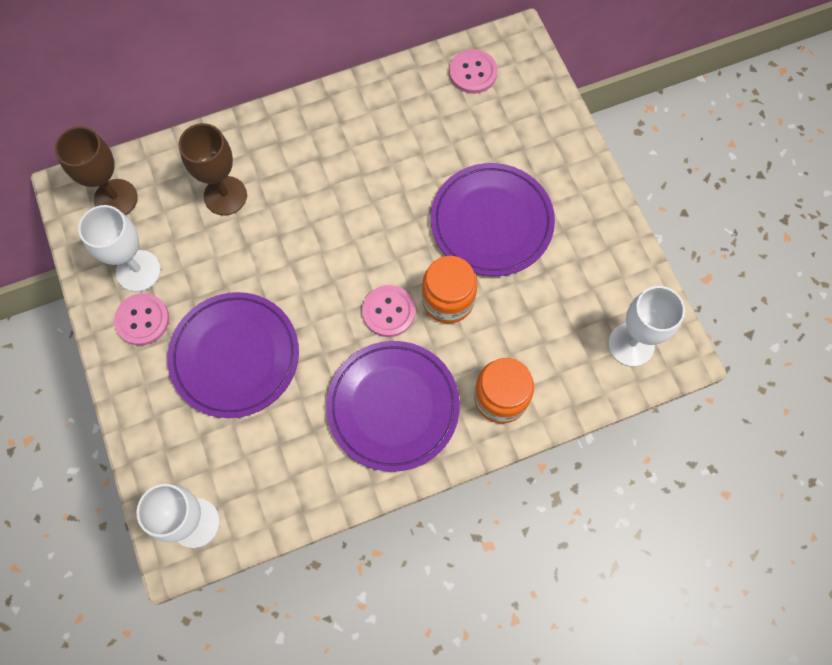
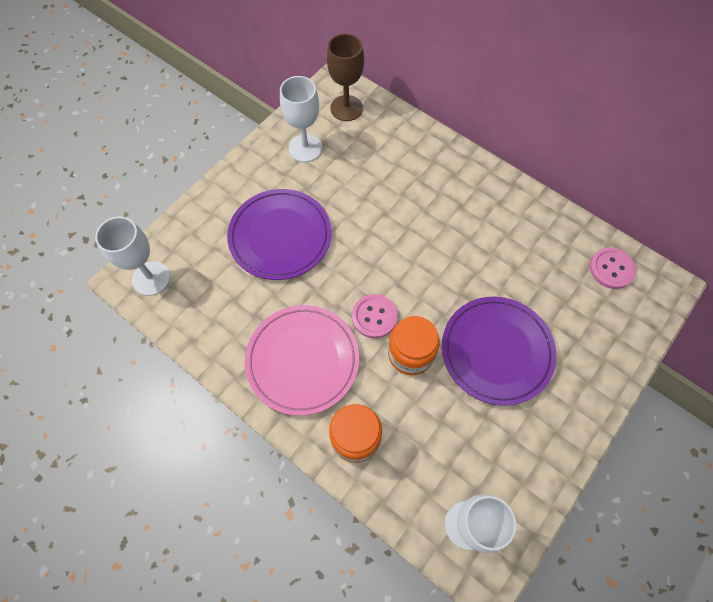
camera: 60 degrees right, 5 degrees down
pink button [114,293,169,345] -> none
brown goblet [178,123,247,215] -> none
purple plate [326,341,460,472] -> pink plate [244,305,359,416]

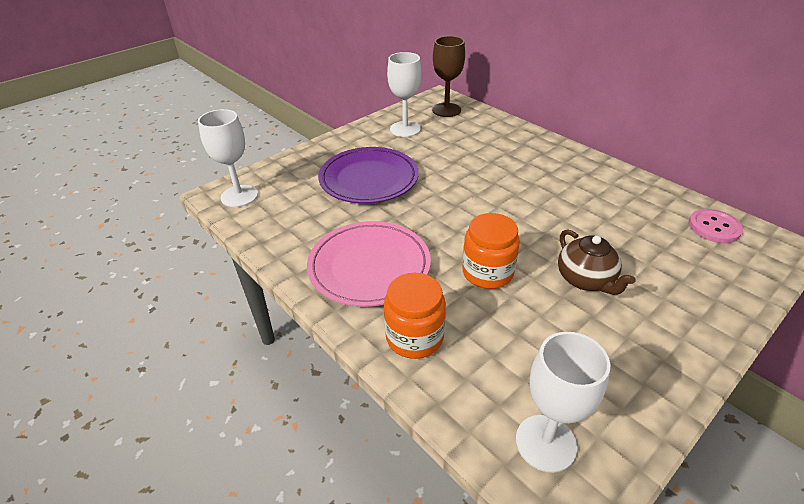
camera: 10 degrees right, 25 degrees down
pink button [352,294,398,338] -> none
purple plate [442,297,557,406] -> brown teapot [558,229,635,295]

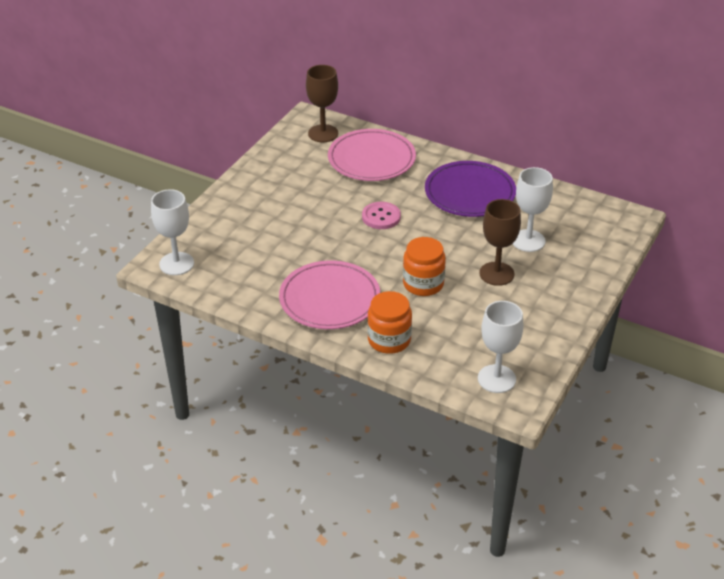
camera: 20 degrees left, 0 degrees up
purple plate [318,147,419,203] -> purple plate moved to [425,161,516,217]
white goblet [387,52,422,137] -> white goblet moved to [513,167,553,252]
brown teapot [558,229,635,295] -> brown goblet [479,199,521,286]
pink button [688,209,743,243] -> pink button moved to [362,202,401,229]
none -> pink plate [328,129,416,181]

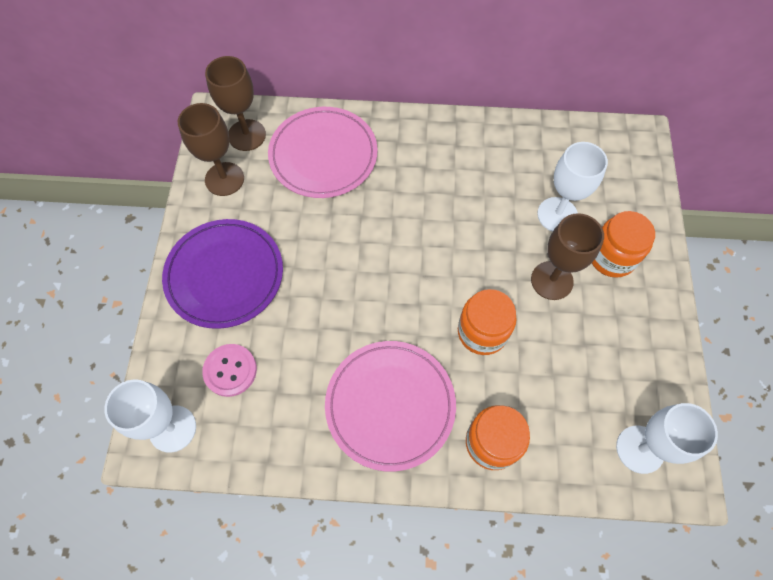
camera: 25 degrees left, 25 degrees up
pink button [362,202,401,229] -> pink button moved to [202,344,257,397]
purple plate [425,161,516,217] -> purple plate moved to [162,219,283,329]
none -> brown goblet [178,103,244,196]
none -> orange jar [592,211,655,278]

